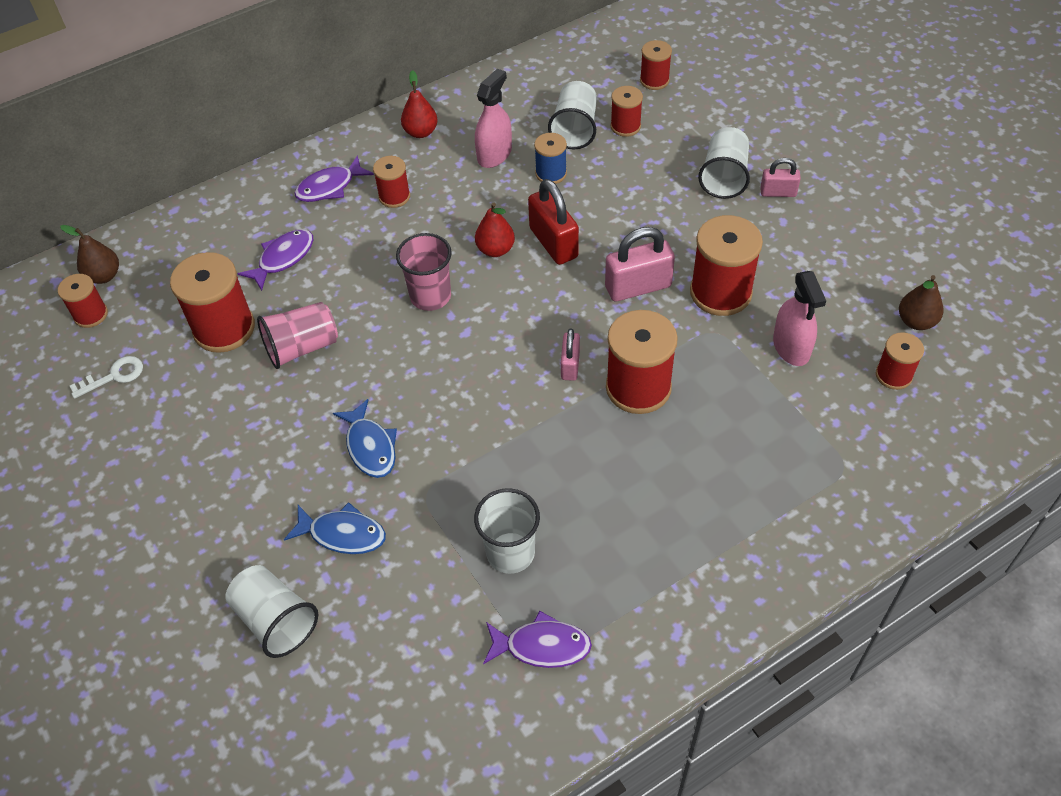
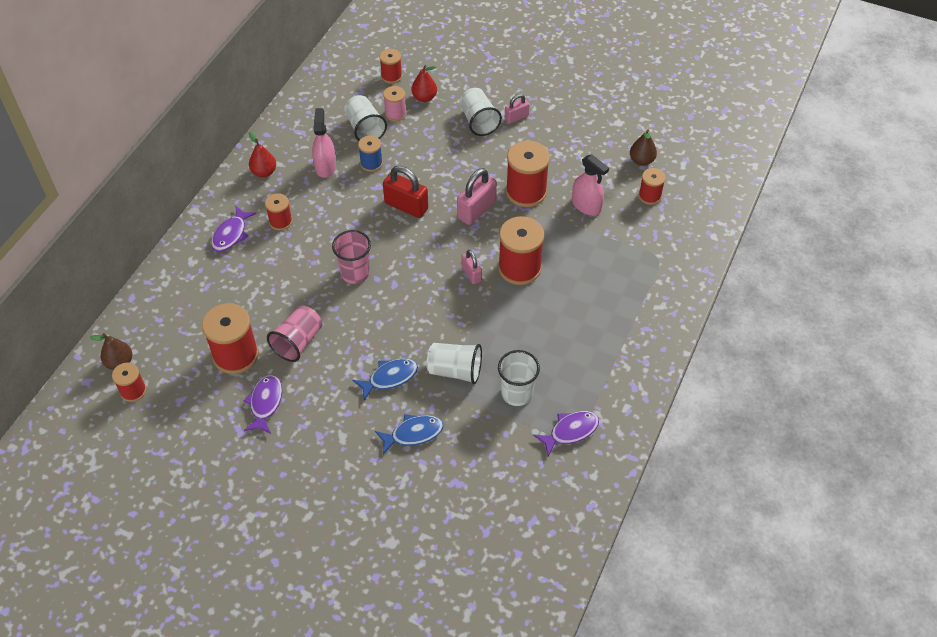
camera: 35 degrees left, 0 degrees up
white key [70,356,143,399] -> none
white cup [225,565,318,658] -> white cup moved to [427,343,482,384]
purple fish [238,229,313,291] -> purple fish moved to [243,375,282,434]
blue fish [333,399,397,478] -> blue fish turned 60 degrees counterclockwise [353,359,418,401]
red pear [475,203,515,257] -> red pear moved to [412,65,437,102]
red spool [610,86,643,137] -> pink spool [383,86,406,121]

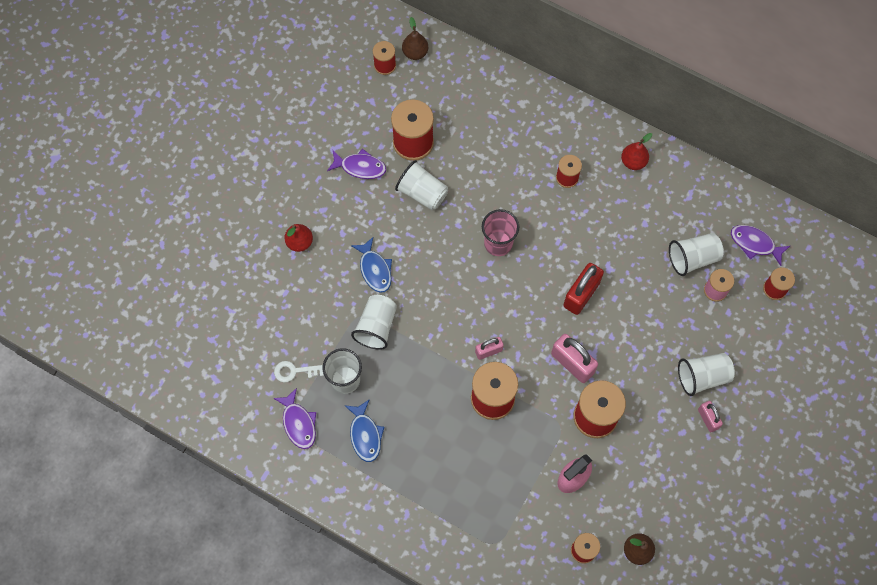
camera: 95 degrees right, 15 degrees up
purple fish [211,205,257,252] -> purple fish moved to [731,225,790,266]
pink cup [267,306,322,362] -> white cup [395,160,448,210]
pink spray bottle [312,108,336,178] -> none
blue spool [358,136,383,172] -> none
blue fish [375,414,444,455] -> blue fish moved to [345,400,385,462]
red pear [412,65,437,102] -> red pear moved to [284,224,313,252]
none -> white key [274,361,324,382]

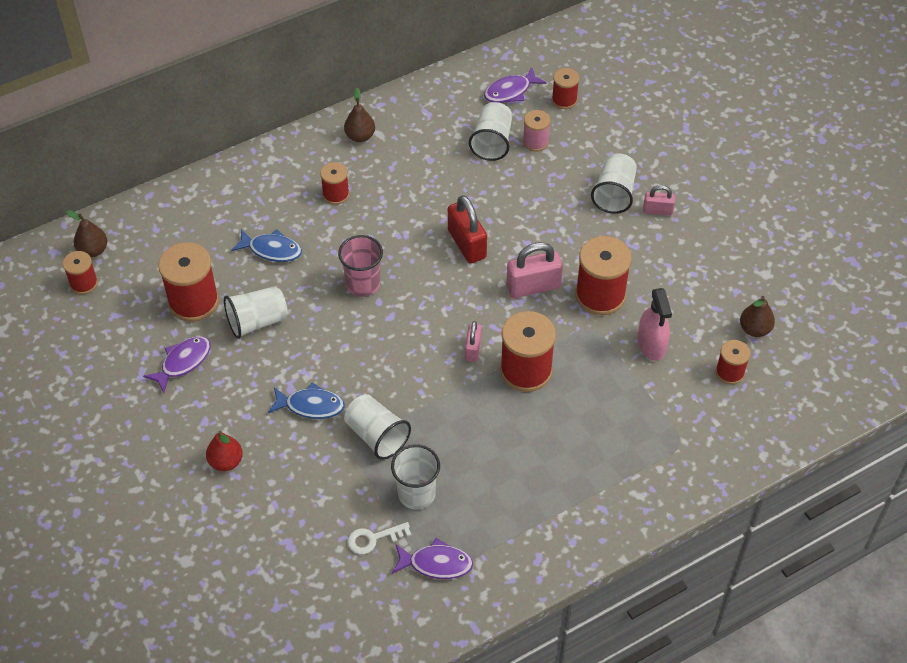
camera: 60 degrees left, 15 degrees down
white key [274,361,324,382] -> white key turned 45 degrees clockwise [348,522,411,554]
blue fish [345,400,385,462] -> blue fish moved to [231,229,302,262]
red pear [621,133,652,170] -> brown pear [344,88,375,142]

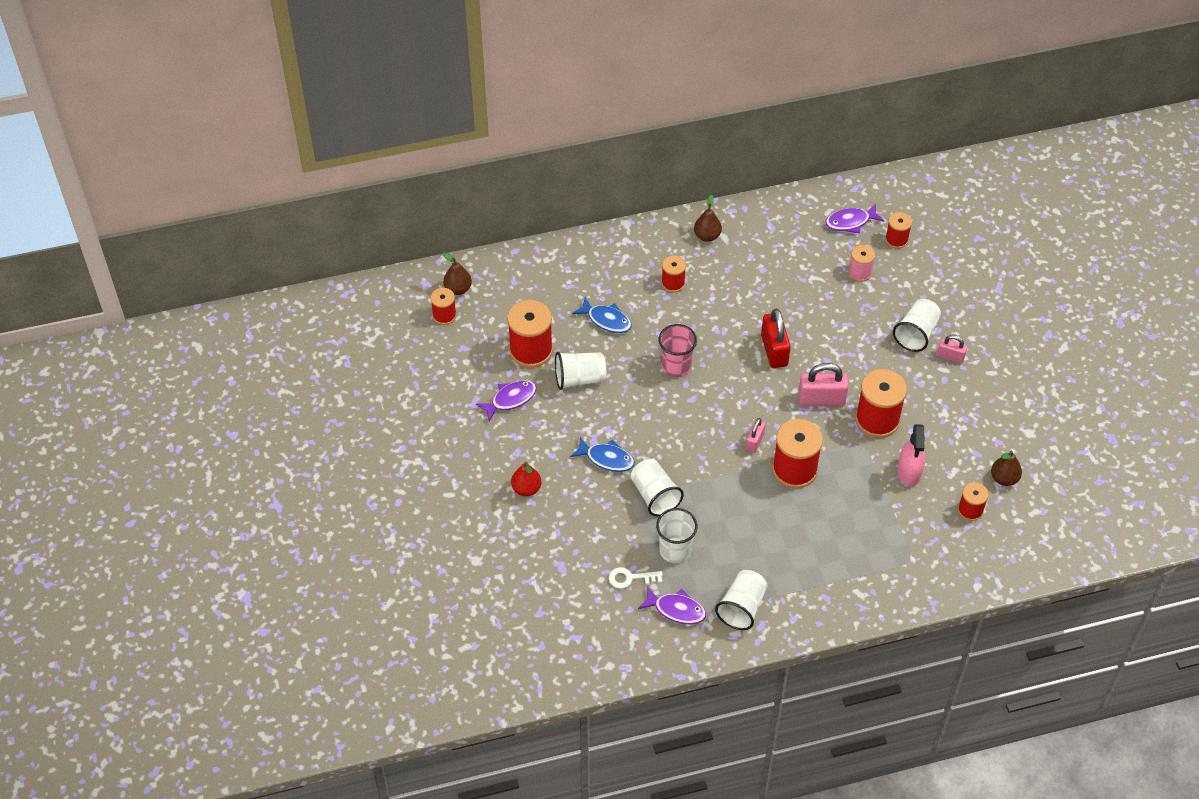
camera: 15 degrees right, 0 degrees up
white cup [469,102,512,161] -> white cup moved to [715,570,768,630]

